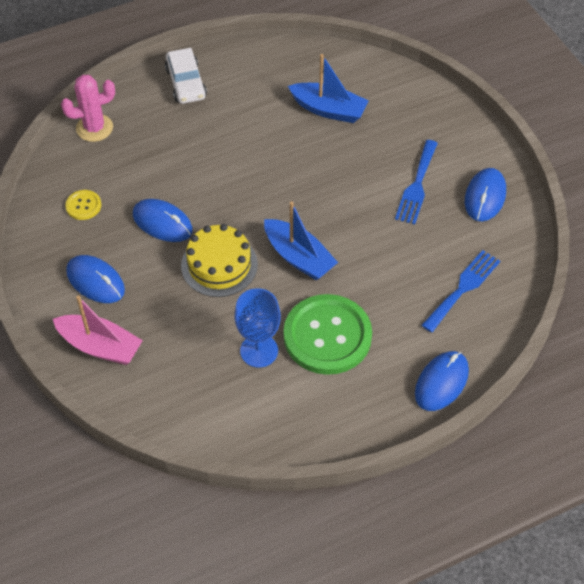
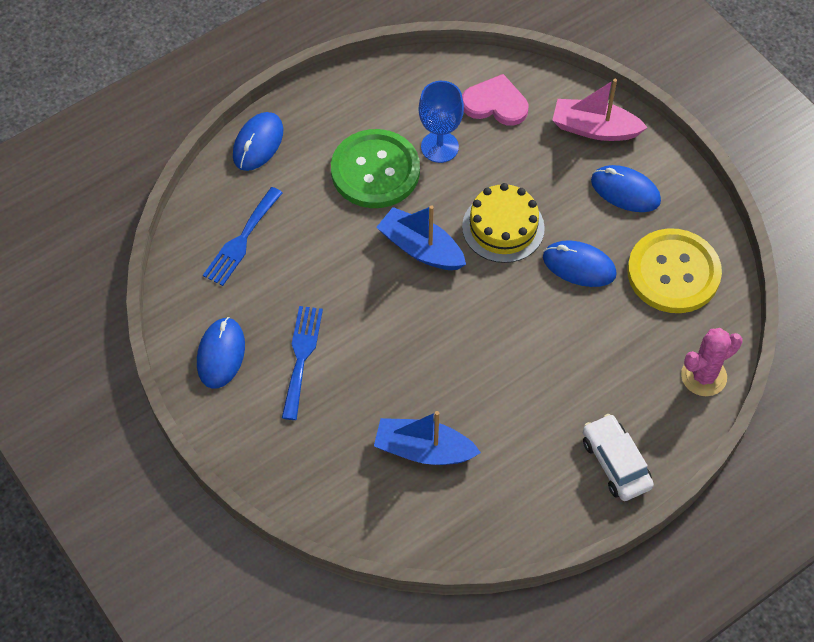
camera: 170 degrees right, 5 degrees up
yellow button [65,190,101,220] -> yellow button [627,228,722,313], size x2.31
none -> pink heart [462,74,528,126]

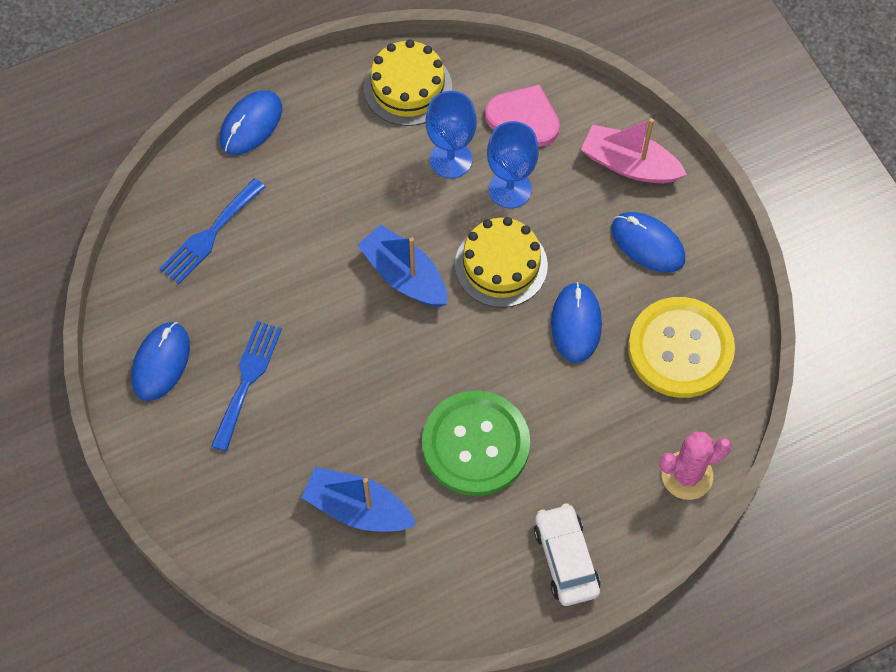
camera: 10 degrees right, 5 degrees up
green button [331,129,420,208] -> green button moved to [422,390,530,496]
blue mouse [543,240,617,287] -> blue mouse turned 60 degrees clockwise [551,282,602,363]
none -> yellow cake [364,39,452,126]
none -> blue goblet [487,121,539,208]

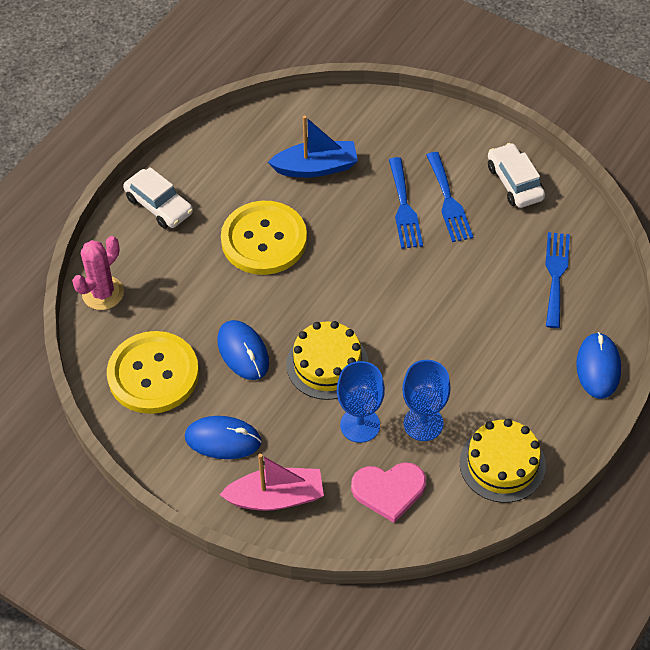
camera: 150 degrees right, 10 degrees down
blue mouse [131,322,190,401] -> white car [488,143,545,208]
blue boat [357,224,447,307] -> none
green button [422,390,530,496] -> yellow button [221,201,307,275]
none -> blue fork [389,157,423,249]

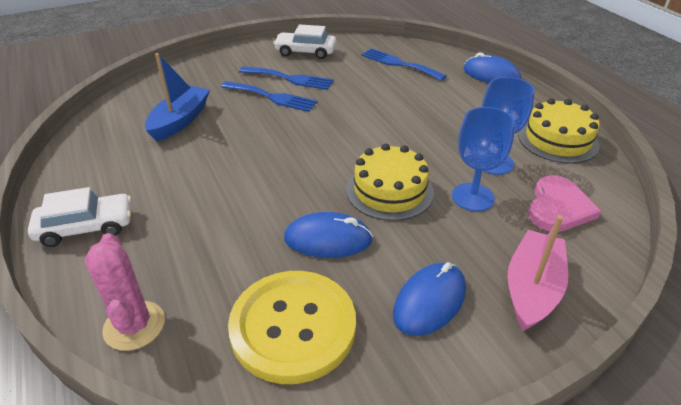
camera: 60 degrees left, 15 degrees down
yellow button [221,201,307,275] -> none

